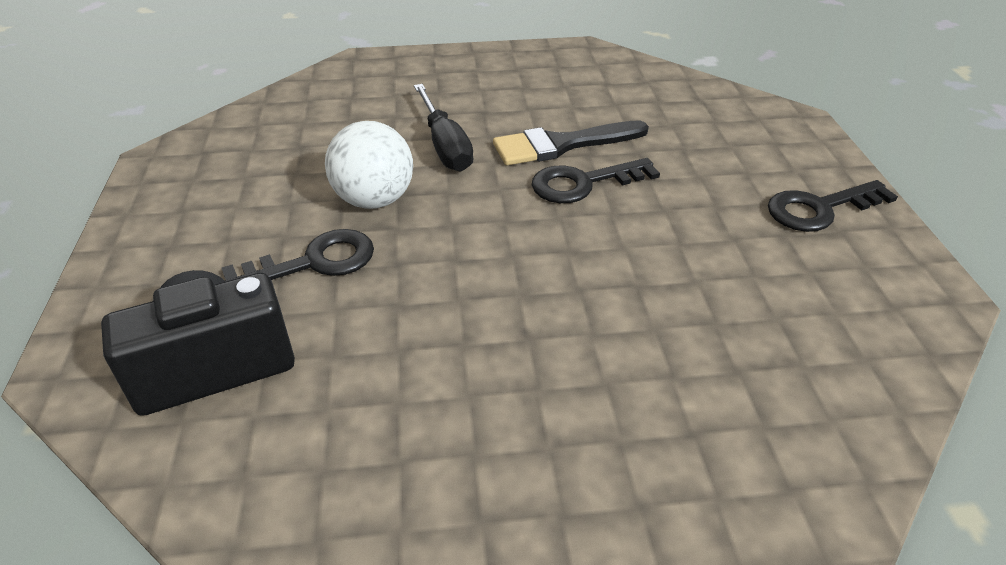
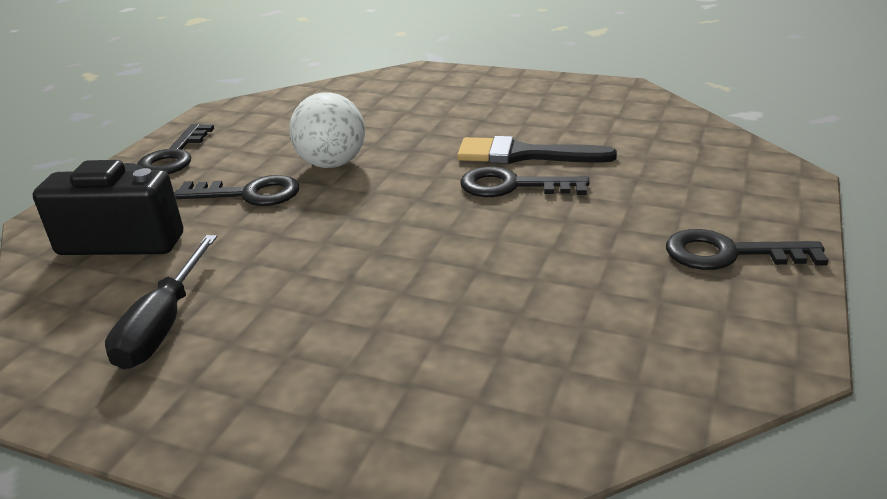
camera: 30 degrees right, 10 degrees down
black screwdriver [414,84,474,171] -> black screwdriver moved to [105,235,217,369]
none -> black key [137,124,214,174]

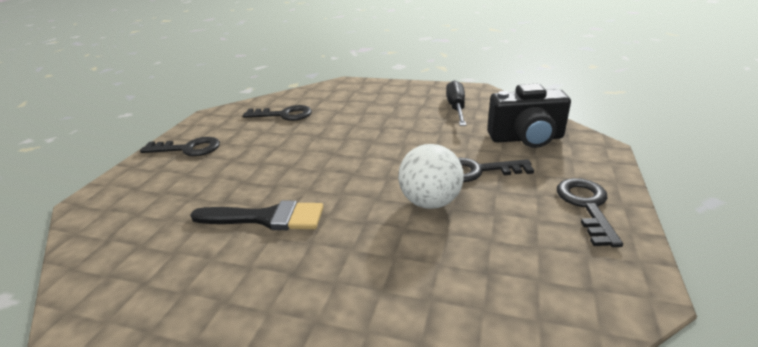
camera: 175 degrees right, 0 degrees up
black key [460,166,589,197] -> black key moved to [243,105,312,121]

